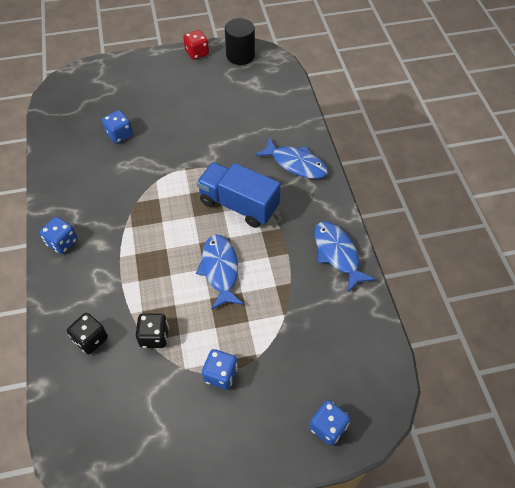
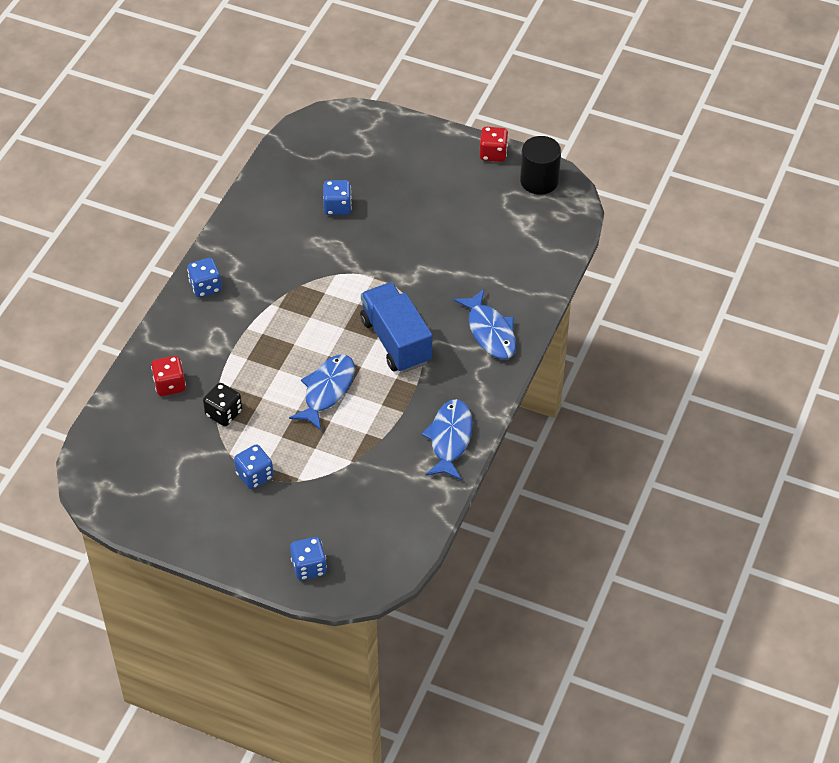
camera: 35 degrees right, 5 degrees down
black dice [67,313,108,354] -> red dice [151,356,186,396]

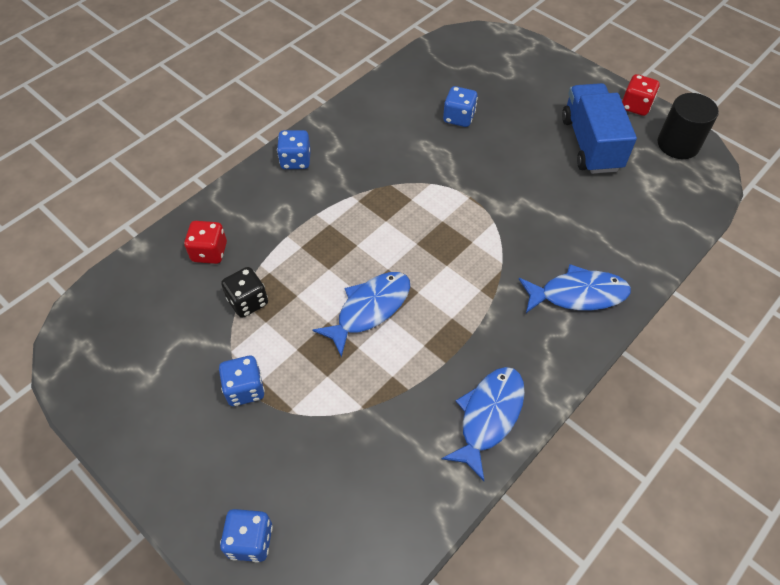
camera: 20 degrees right, 5 degrees up
blue truck [360,282,432,373] -> blue truck moved to [562,83,637,174]
blue fish [454,289,516,359] -> blue fish turned 90 degrees counterclockwise [519,264,631,313]

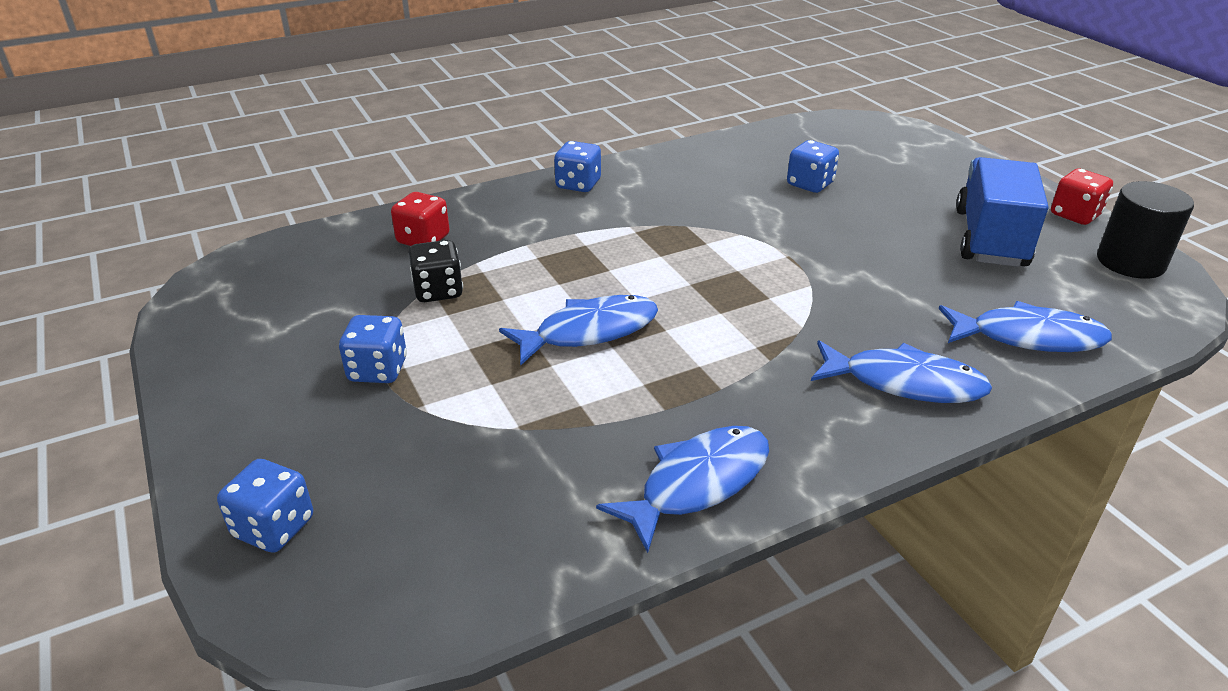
camera: 20 degrees right, 20 degrees down
none -> blue fish [939,301,1112,352]

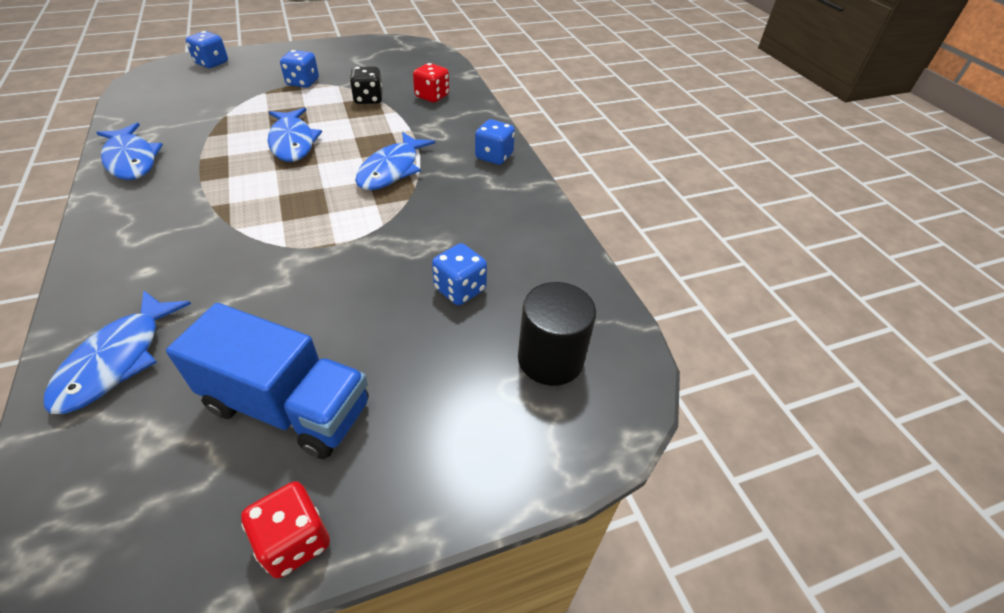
camera: 95 degrees right, 10 degrees up
blue fish [811,340,992,403] -> blue fish moved to [355,132,435,190]
black cylinder [1097,181,1194,279] -> black cylinder moved to [518,282,596,386]

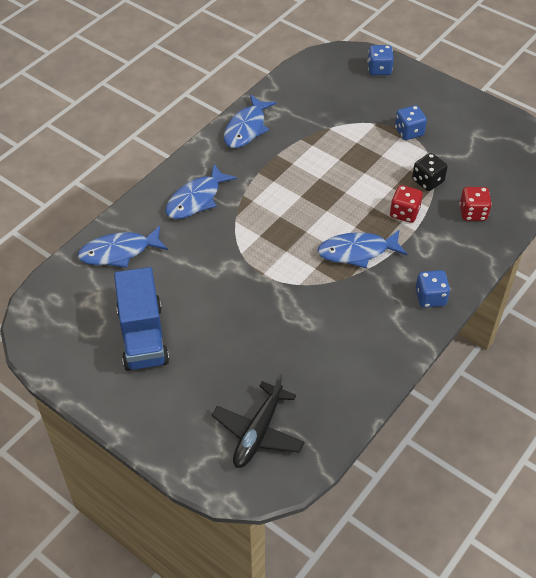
camera: 60 degrees right, 5 degrees up
red dice [241,481,330,578] -> red dice moved to [390,185,423,223]
blue fish [268,108,322,162] -> blue fish moved to [165,164,237,219]
blue dice [432,243,487,305] -> none
black cylinder [518,282,596,386] -> black plane [212,374,305,468]

